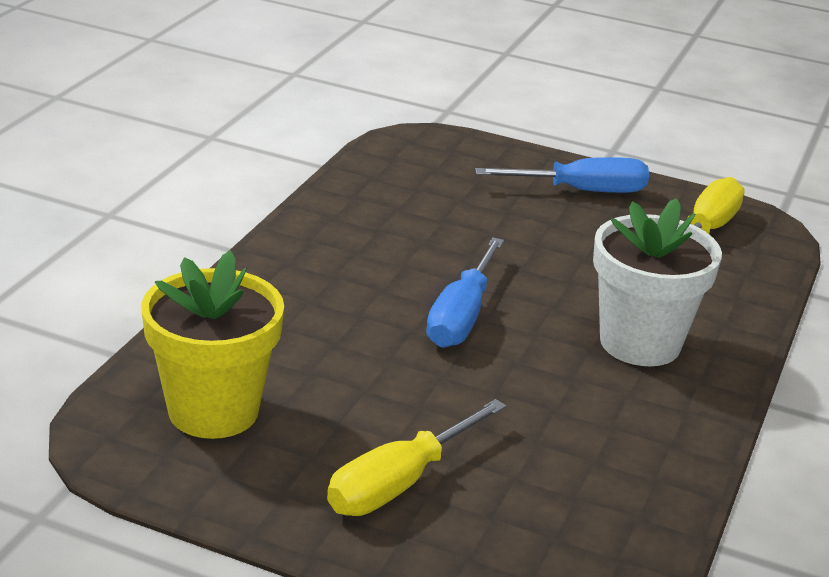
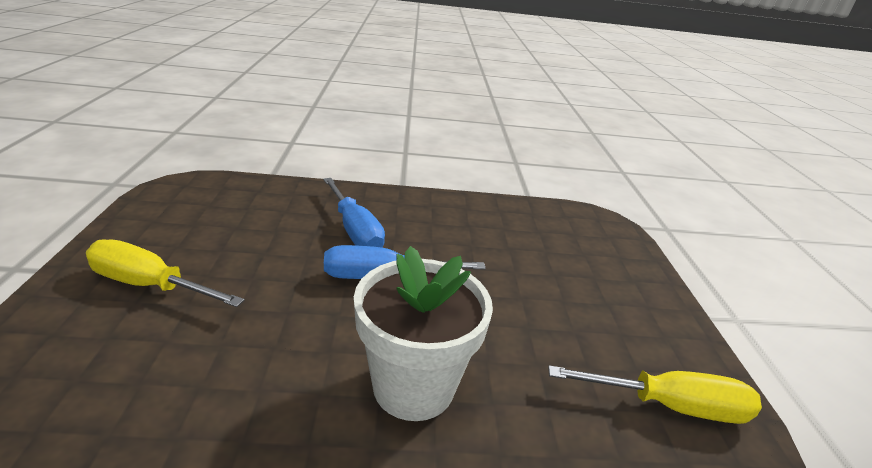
camera: 65 degrees right, 0 degrees up
yellow flower pot [141,250,284,439] -> none
blue screwdriver [475,157,649,193] -> blue screwdriver moved to [323,178,385,248]

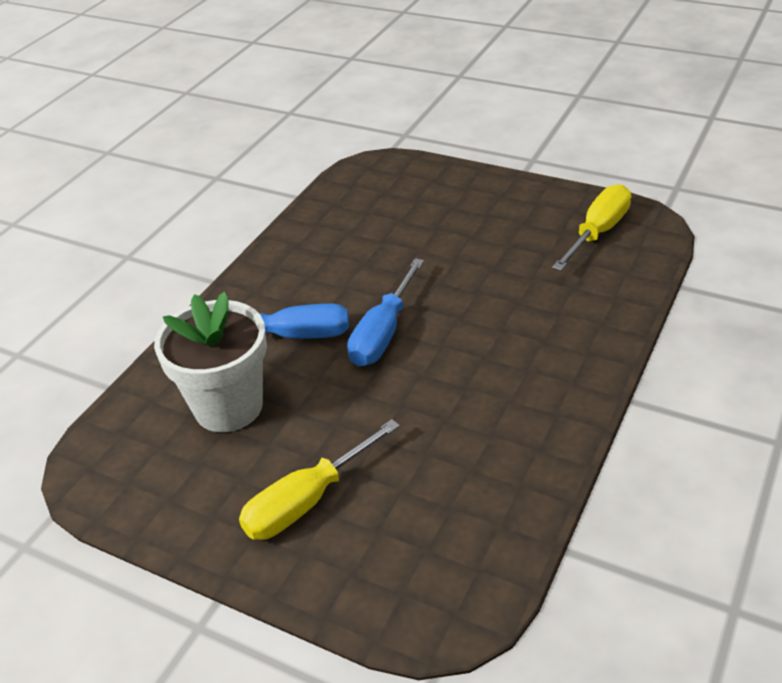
camera: 55 degrees left, 10 degrees up
white flower pot [354,246,493,421] -> white flower pot moved to [154,292,267,432]

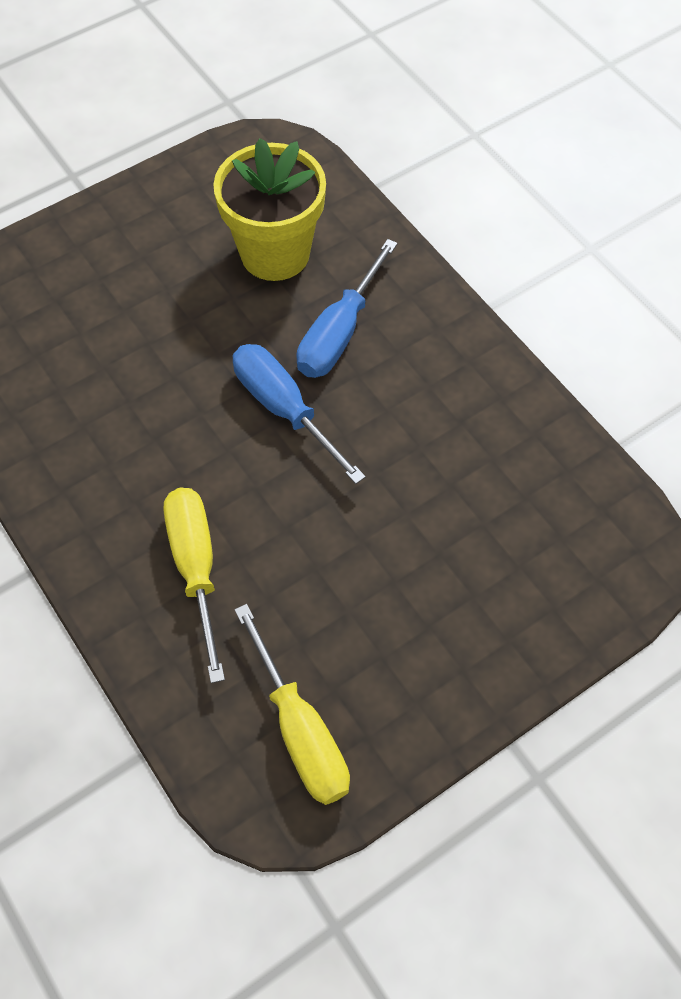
camera: 115 degrees right, 20 degrees up
white flower pot [154,292,267,432] -> yellow flower pot [214,138,326,281]
yellow screwdriver [239,419,400,540] -> yellow screwdriver moved to [164,488,225,683]

